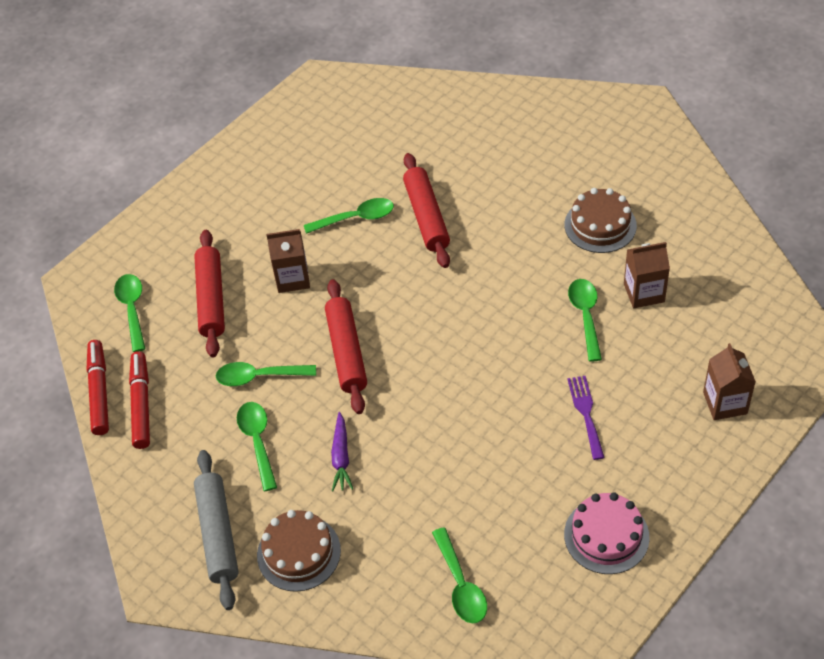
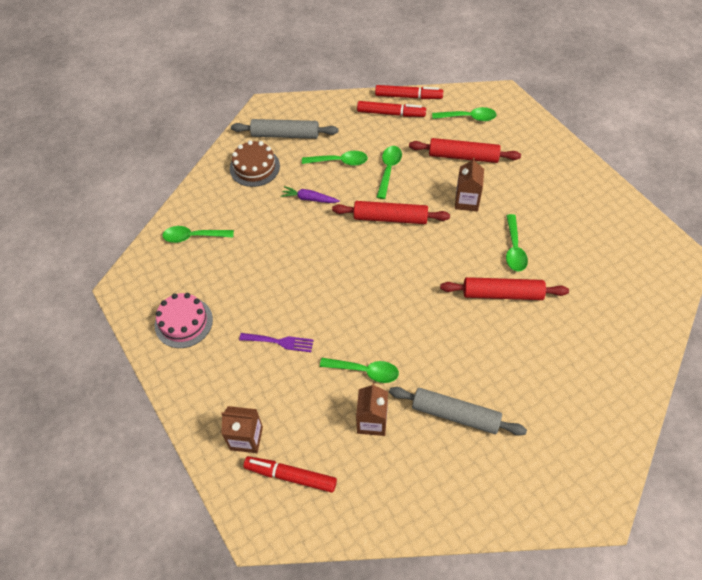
camera: 105 degrees right, 5 degrees up
brown cake [565,188,637,253] -> grey rolling pin [389,387,527,436]
none -> red marker [243,456,337,493]

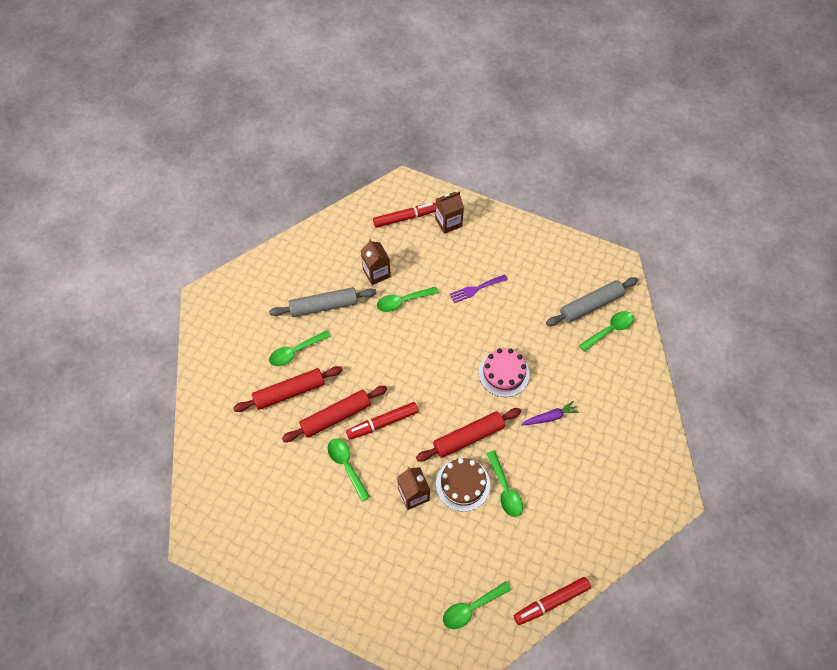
camera: 145 degrees right, 5 degrees up
pink cake [155,293,213,348] -> pink cake moved to [478,348,530,397]
brown cake [230,140,280,187] -> brown cake moved to [436,458,490,512]
grey rolling pin [231,119,338,139] -> grey rolling pin moved to [546,277,638,326]
green spoon [302,151,368,166] -> green spoon moved to [269,330,331,366]
red marker [357,101,426,117] -> red marker moved to [346,402,419,440]
red rolling pin [409,138,521,163] -> red rolling pin moved to [233,366,343,412]

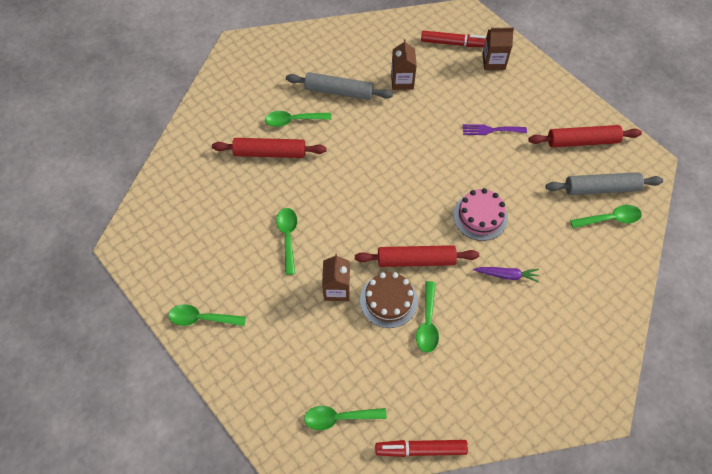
camera: 25 degrees right, 0 degrees up
red rolling pin [282,386,387,442] -> red rolling pin moved to [528,125,642,147]
red marker [346,402,419,440] -> none
green spoon [377,287,439,312] -> green spoon moved to [169,304,246,326]

